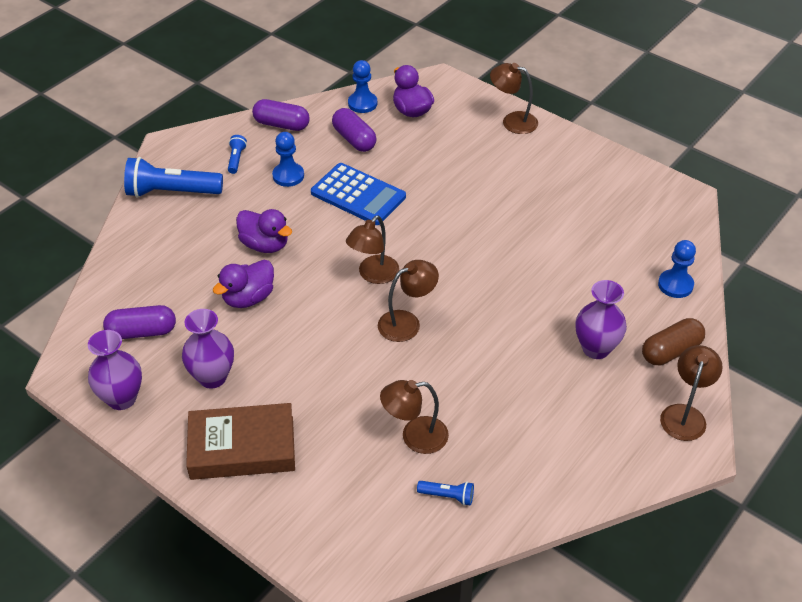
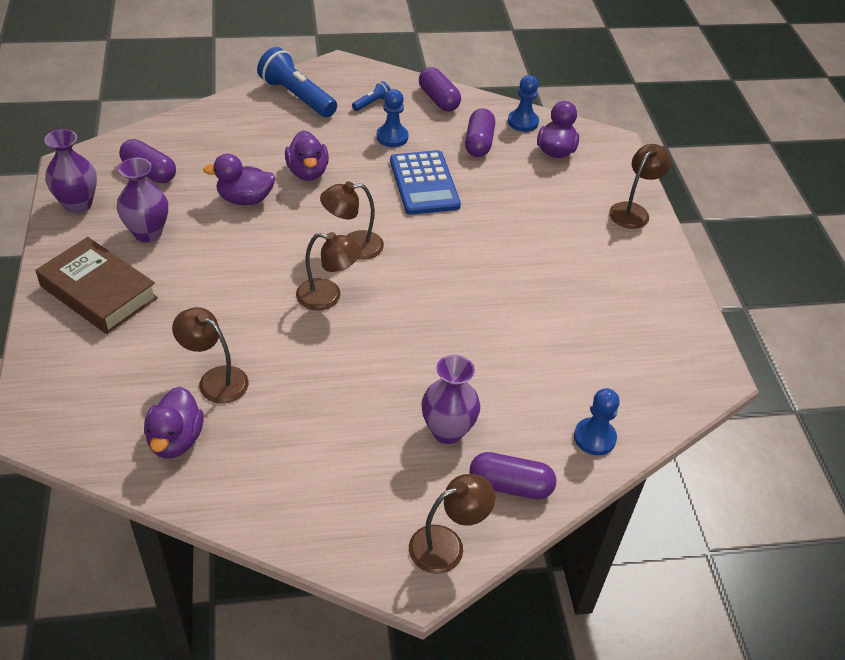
camera: 40 degrees right, 0 degrees up
blue flashlight [417,481,474,506] -> purple duck [144,386,204,459]
brown lamp [490,63,538,134] -> brown lamp turned 60 degrees clockwise [609,144,671,229]
brown capsule [642,318,705,365] -> purple capsule [470,452,556,499]

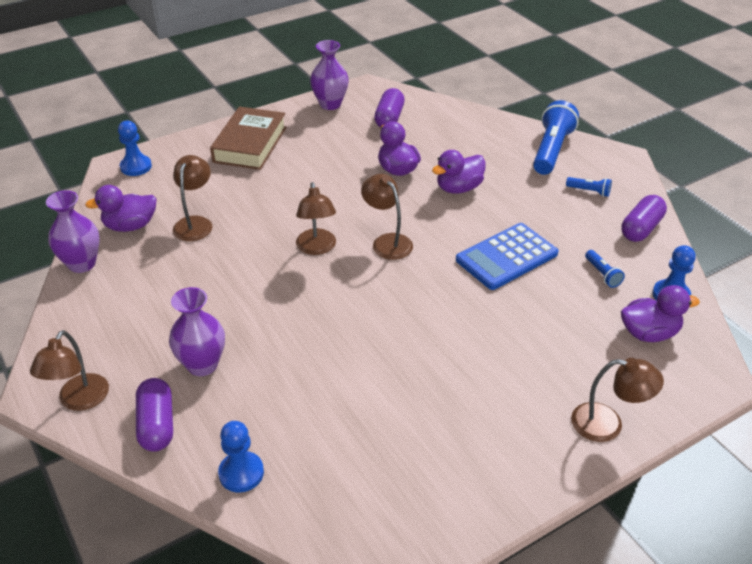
camera: 70 degrees right, 5 degrees down
purple vase [117,158,168,242] -> purple vase moved to [46,190,100,273]
blue pawn [376,89,408,147] -> blue pawn moved to [118,121,152,176]
brown lamp [409,474,495,574] -> brown lamp turned 60 degrees clockwise [30,330,109,411]
purple capsule [465,108,495,157] -> blue flashlight [585,250,625,288]

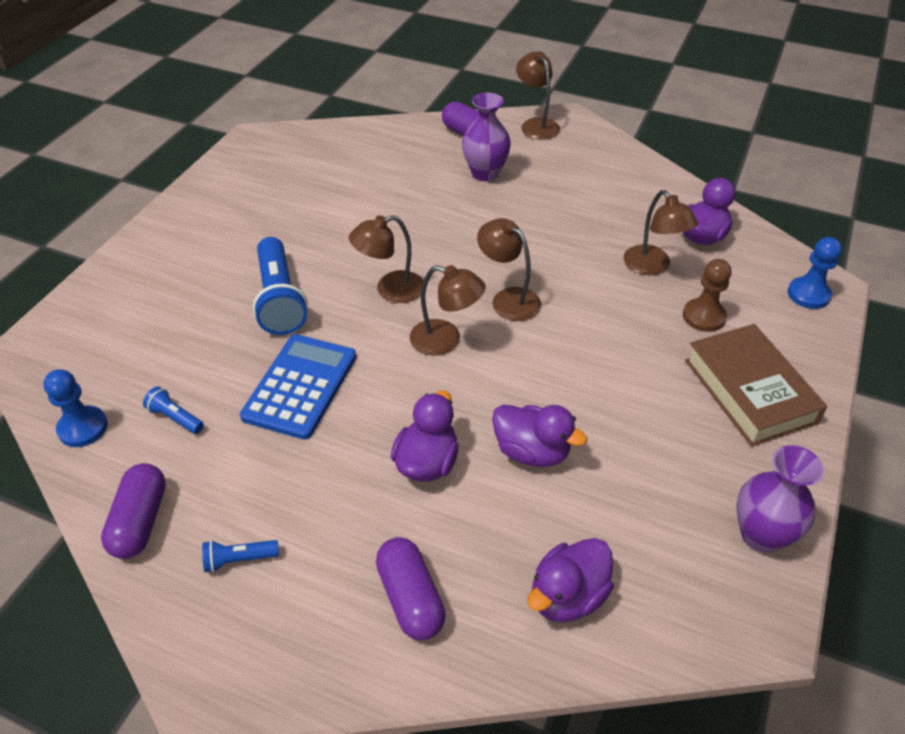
camera: 145 degrees right, 5 degrees up
purple vase [46,190,100,273] -> none
blue pawn [218,421,264,493] -> none
purple capsule [374,88,405,128] -> purple capsule moved to [376,537,446,640]
blue flashlight [533,100,579,175] -> blue flashlight moved to [253,237,308,335]
brown lamp [571,358,664,442] -> brown lamp moved to [349,215,423,303]
purple duck [621,285,700,342] -> purple duck moved to [527,538,614,622]
none -> brown pawn [683,259,732,332]

